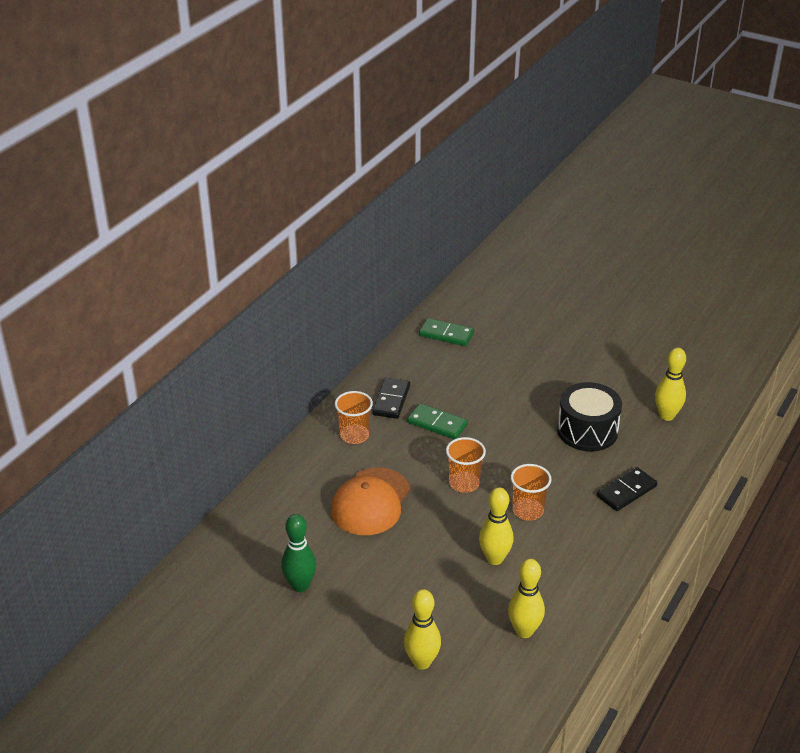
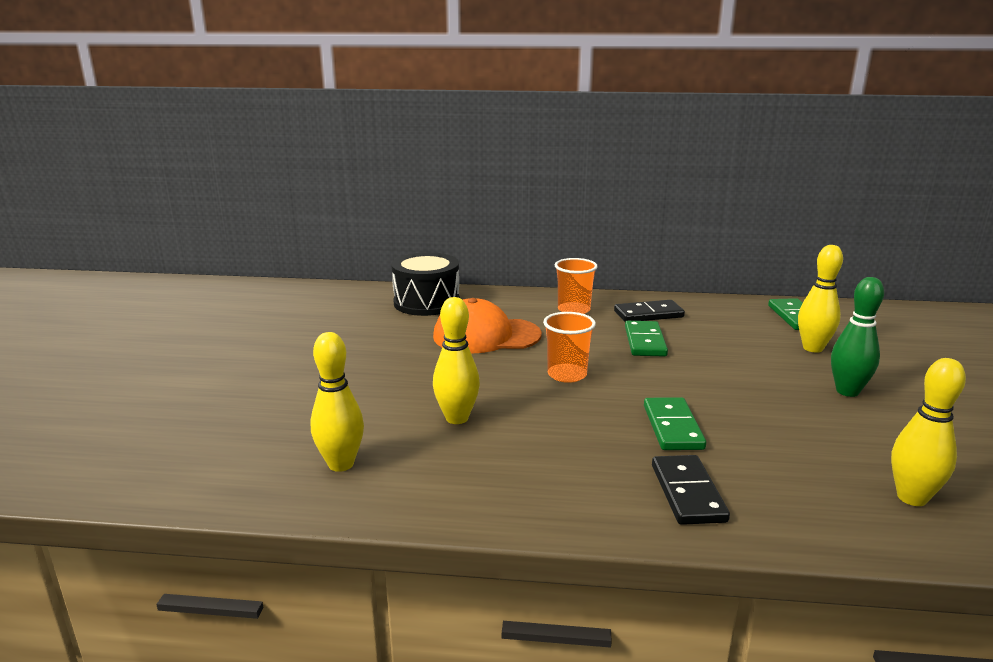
camera: 65 degrees right, 15 degrees down
green bowling pin [281,514,316,592] -> green bowling pin moved to [831,277,884,397]
yellow bowling pin [404,589,441,670] -> yellow bowling pin moved to [798,245,843,353]
orange cup [511,464,552,521] -> none
black drum [557,382,622,452] -> black drum moved to [391,252,460,316]
black domino [597,467,657,511] -> black domino turned 60 degrees clockwise [652,455,730,525]
none -> green domino [644,397,706,450]

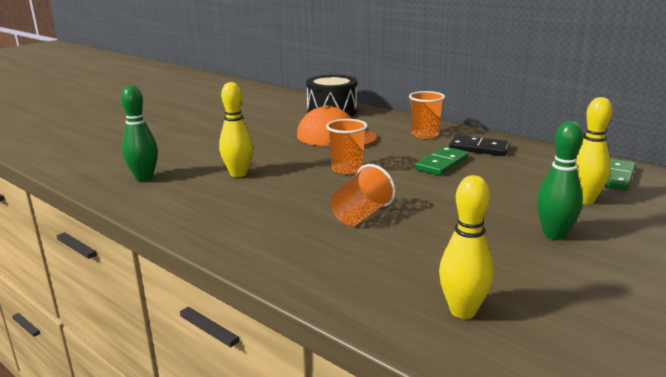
camera: 35 degrees right, 0 degrees up
yellow bowling pin [311,332,364,472] -> green bowling pin [121,86,158,181]
green domino [644,397,706,450] -> orange cup [330,164,396,226]
black domino [652,455,730,525] -> none

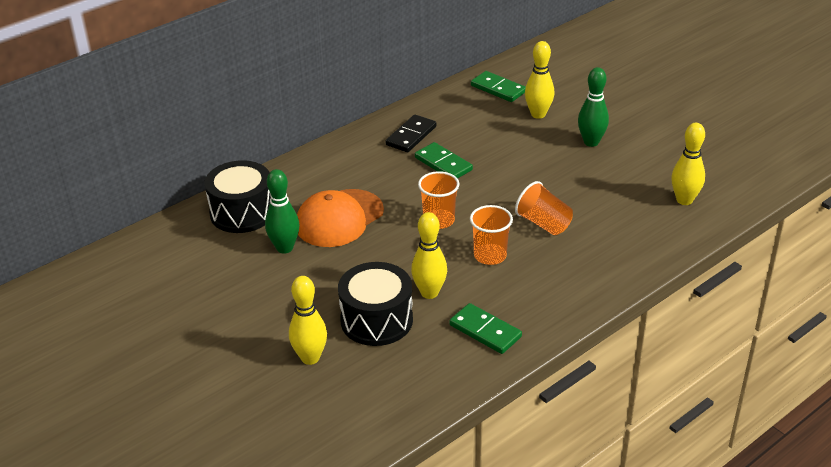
camera: 80 degrees left, 15 degrees up
green bowling pin [121,86,158,181] -> green bowling pin moved to [265,169,300,254]
orange cup [409,91,445,139] -> orange cup moved to [470,205,513,265]
none -> yellow bowling pin [289,276,327,365]
none -> black drum [338,262,413,346]
none -> green domino [449,303,522,354]

